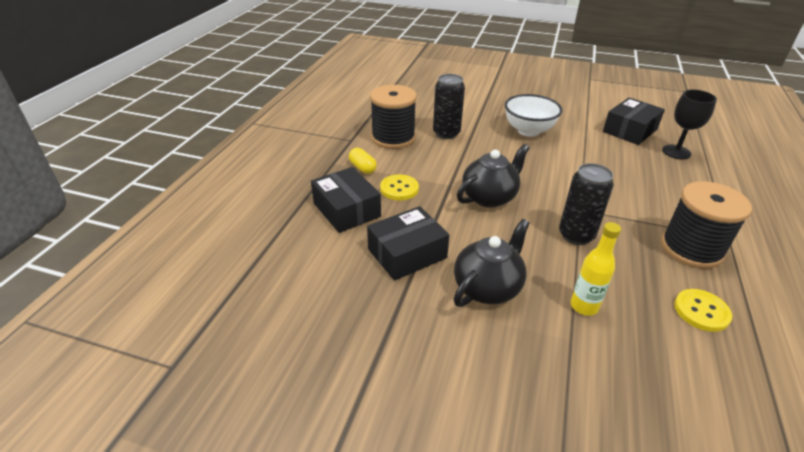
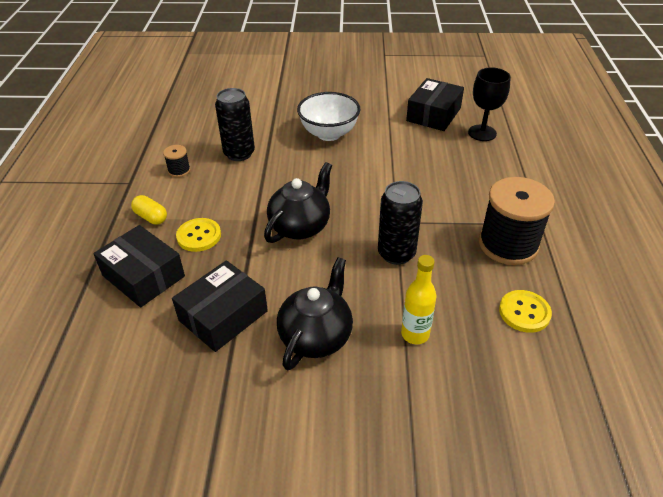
camera: 15 degrees left, 5 degrees up
black spool [370,85,417,149] -> black spool [163,145,191,177], size x0.44

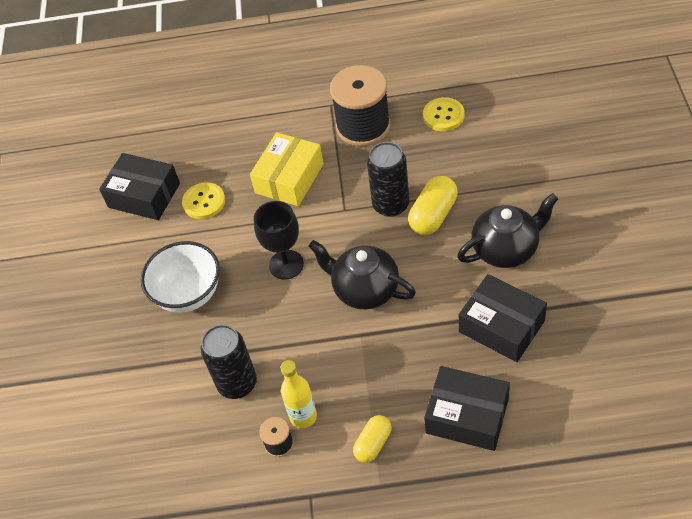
camera: 90 degrees left, 10 degrees up
black box [93,225,185,307] -> black box turned 75 degrees clockwise [424,366,510,451]
yellow button [176,218,221,252] -> yellow button moved to [182,182,225,219]
black teapot [277,257,353,370] -> black teapot turned 135 degrees clockwise [457,193,558,268]
yellow bottle [401,255,437,344] -> yellow bottle moved to [281,360,317,428]
black goblet [468,67,511,141] -> black goblet moved to [254,201,304,280]
none -> yellow box [250,132,324,206]
none -> yellow capsule [408,176,458,235]

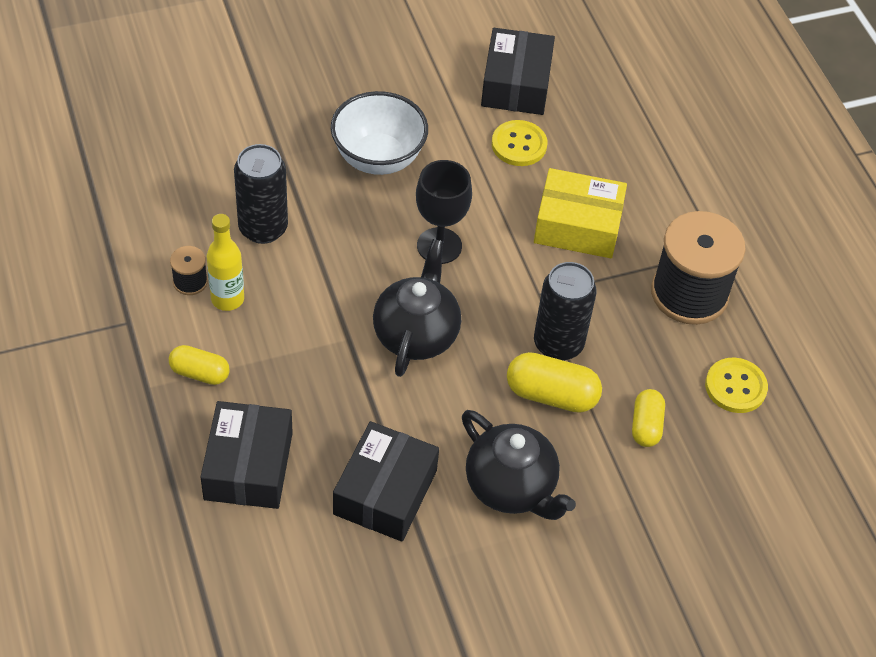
camera: 65 degrees right, 0 degrees up
none -> yellow capsule [632,389,665,447]

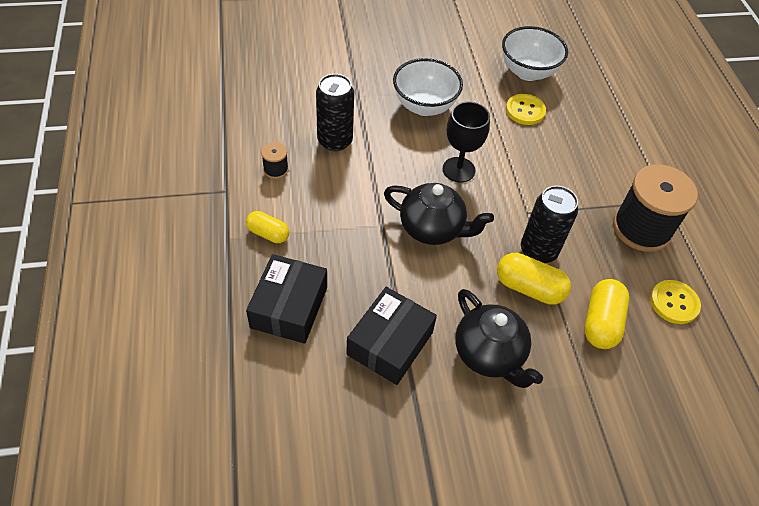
camera: 10 degrees right, 0 degrees up
yellow bottle [207,214,244,311] -> none
black teapot [373,239,461,377] -> black teapot turned 90 degrees clockwise [384,183,494,245]
black box [481,28,555,115] -> white bowl [502,26,568,81]
yellow box [534,168,627,258] -> none
yellow capsule [632,389,665,447] -> yellow capsule [584,279,629,349], size x1.54

